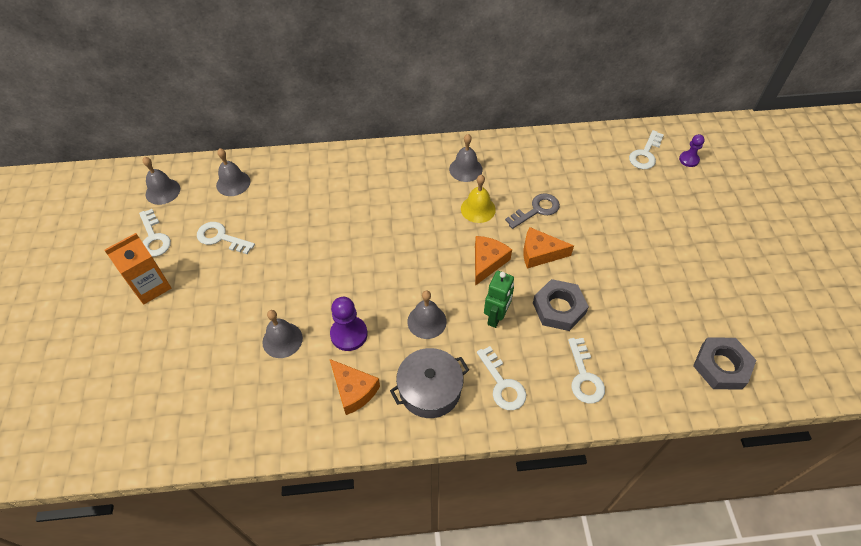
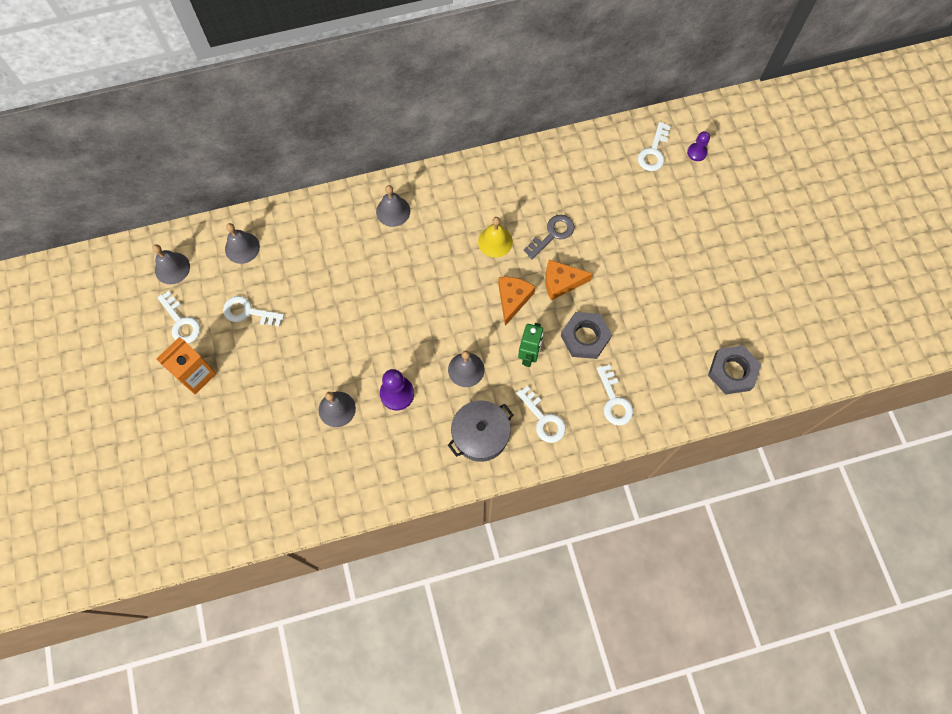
camera: 10 degrees left, 15 degrees up
orange cheese [330,359,380,415] -> none
grey bell [449,134,483,182] -> grey bell moved to [376,185,410,227]

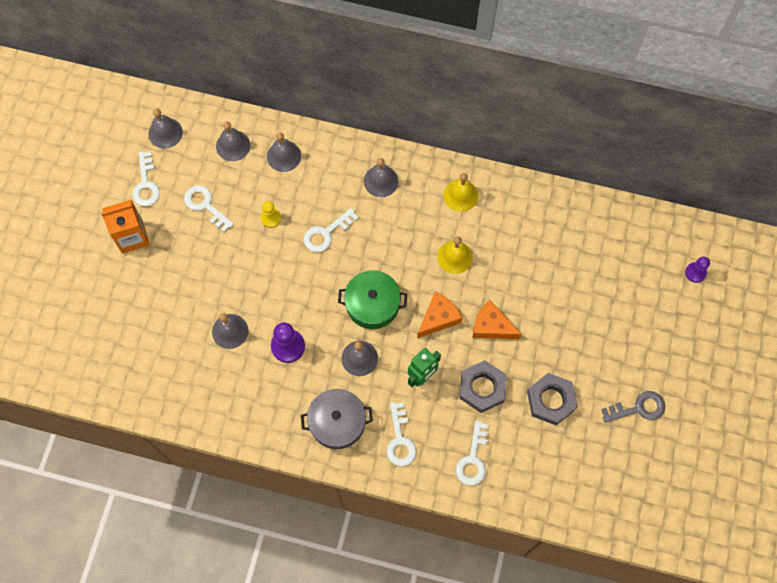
camera: 30 degrees right, 0 degrees up
grey key [523,215,574,259] -> grey key moved to [601,391,665,422]
white key [638,122,671,171] -> white key moved to [304,208,359,252]
grey nut [708,346,761,394] -> grey nut moved to [527,373,578,425]
none -> yellow pawn [261,201,281,228]
none -> grey bell [267,132,301,172]
none -> green pot [338,270,407,329]
none -> yellow bell [444,173,478,212]

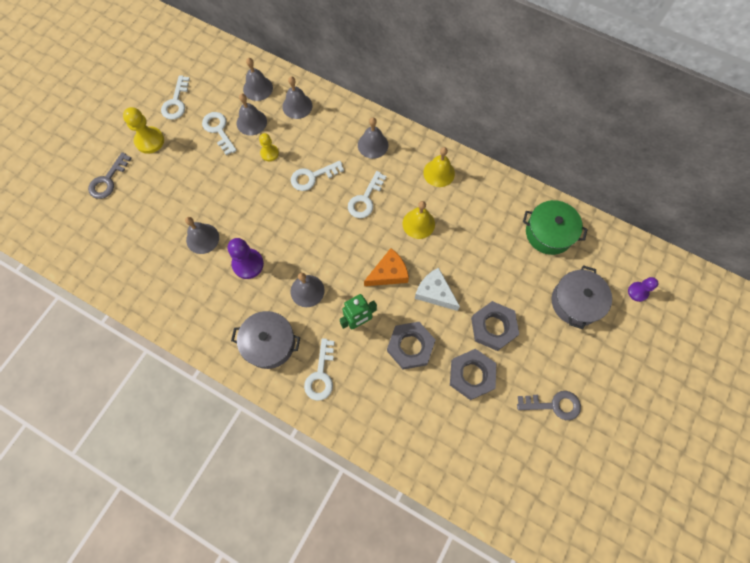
camera: 15 degrees right, 0 degrees up
orange carton [101,200,150,254] -> yellow pawn [123,107,164,154]
grey bell [149,108,183,149] -> grey bell moved to [237,94,267,136]
green pot [338,270,407,329] -> green pot moved to [523,200,588,255]
white key [456,421,489,486] -> white key moved to [348,171,386,218]
orange cheese [473,300,522,339] -> white cheese [414,268,460,311]
none -> grey key [88,152,132,199]
none -> grey nut [471,301,519,351]
none -> grey pot [552,265,612,329]

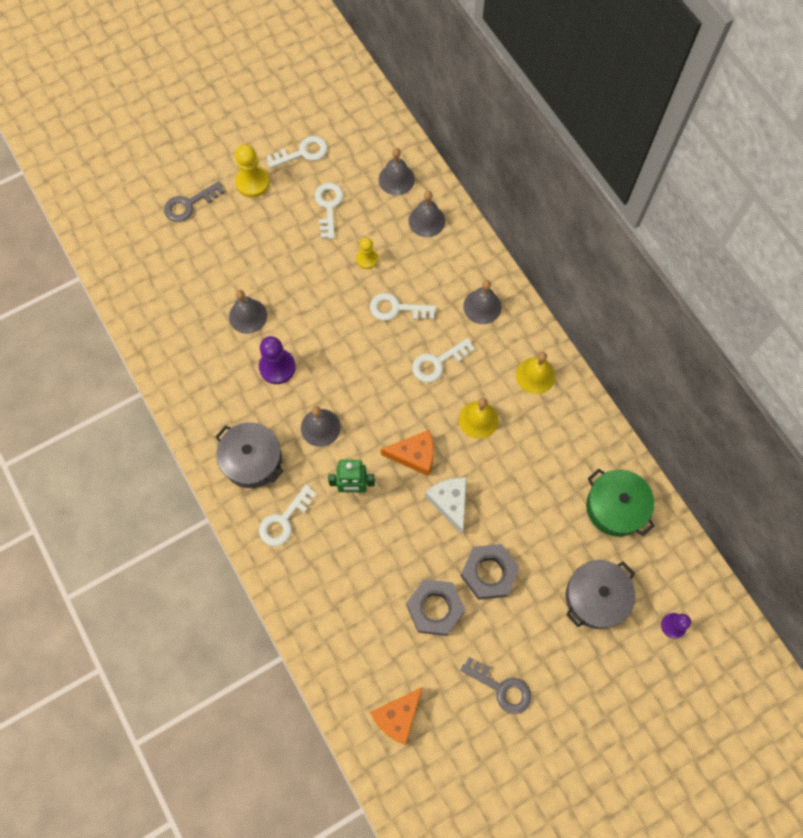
camera: 30 degrees right, 0 degrees up
white key [161,75,190,120] -> white key turned 150 degrees counterclockwise [266,136,328,168]
grey bell [237,94,267,136] -> none
grey nut [387,322,435,370] -> none
none -> orange cheese [370,687,422,745]

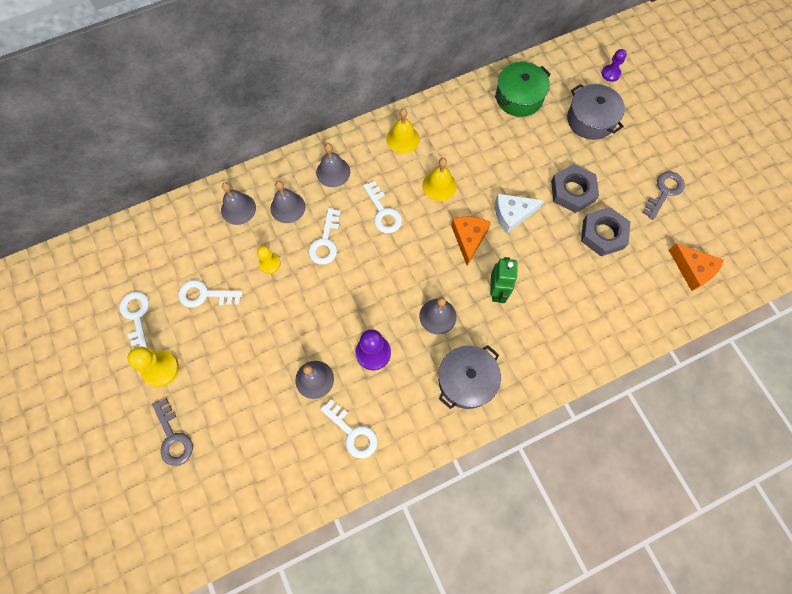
camera: 85 degrees left, 0 degrees up
white key [259,484,317,546] -> white key moved to [320,400,378,459]
grey bell [379,148,415,195] -> grey bell moved to [270,181,305,223]

